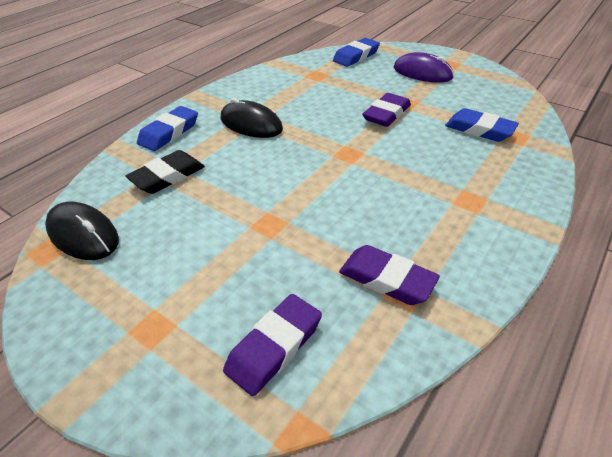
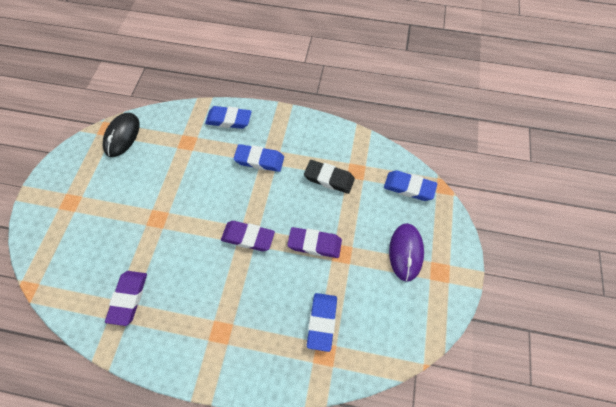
camera: 65 degrees right, 20 degrees up
black eraser [126,150,205,194] -> black eraser moved to [304,160,355,194]
black mouse [220,98,283,138] -> blue eraser [233,144,284,172]
purple eraser [223,294,322,396] -> purple eraser moved to [221,221,275,251]

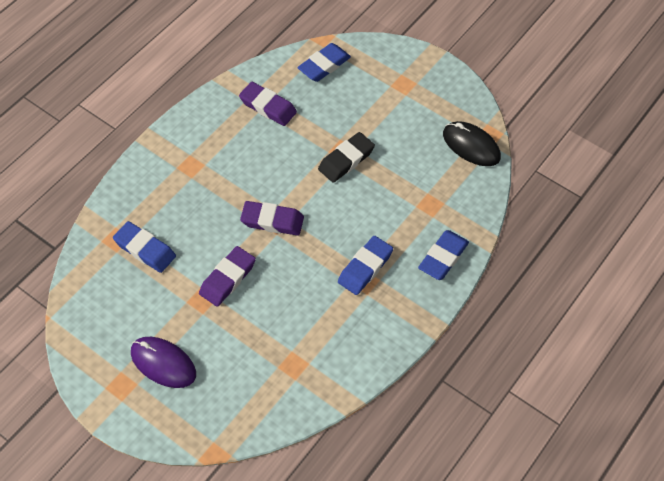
camera: 115 degrees right, 5 degrees down
purple eraser [221,221,275,251] -> purple eraser turned 60 degrees clockwise [240,201,304,236]
black eraser [304,160,355,194] -> black eraser moved to [318,132,375,183]
blue eraser [384,170,437,201] -> blue eraser moved to [297,43,351,82]

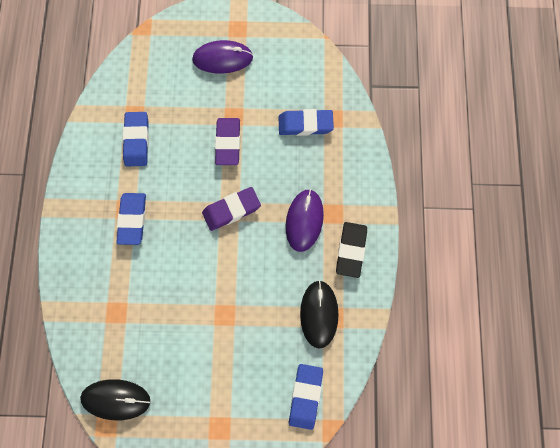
camera: 145 degrees right, 15 degrees up
purple eraser [239,82,297,126] -> black mouse [300,280,339,349]
black eraser [318,132,375,183] -> black eraser moved to [336,222,367,278]
blue eraser [418,230,469,280] -> blue eraser moved to [123,112,149,166]
none -> purple mouse [285,189,324,252]

